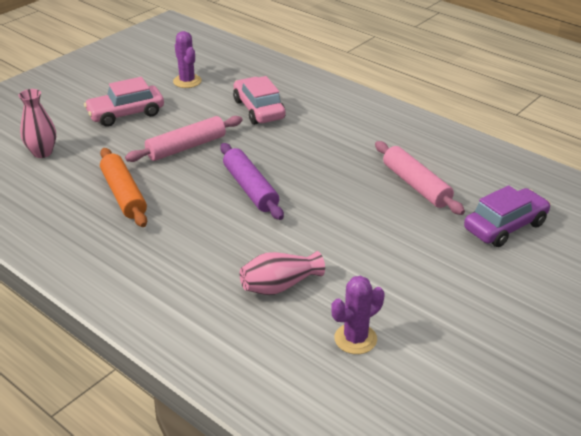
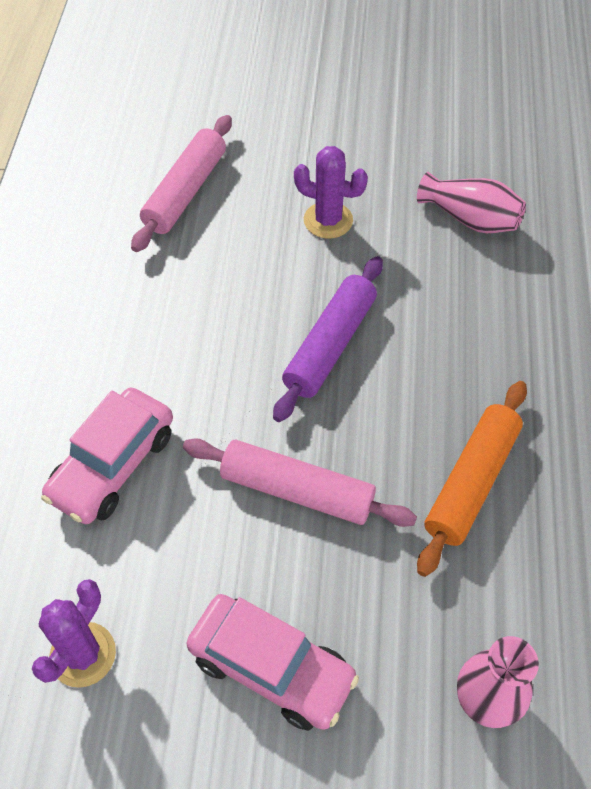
camera: 125 degrees left, 20 degrees up
purple cactus [331,276,385,354] -> purple cactus moved to [294,146,368,239]
purple car [464,185,551,247] -> none

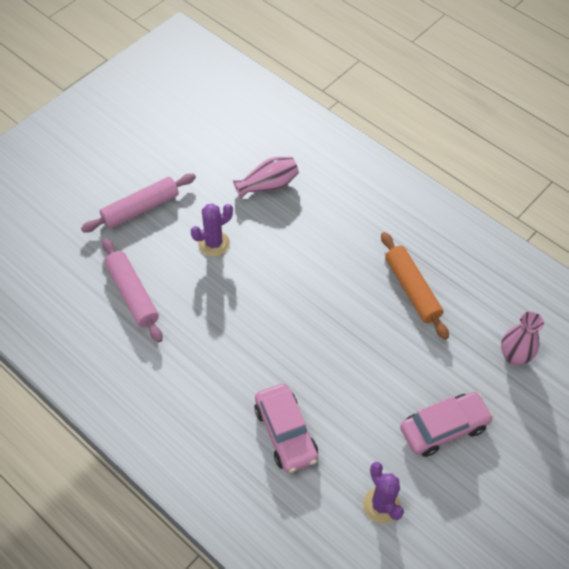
camera: 55 degrees left, 0 degrees up
pink rolling pin [183,438,417,527] -> pink rolling pin moved to [81,173,196,232]
purple rolling pin [273,256,383,422] -> none

